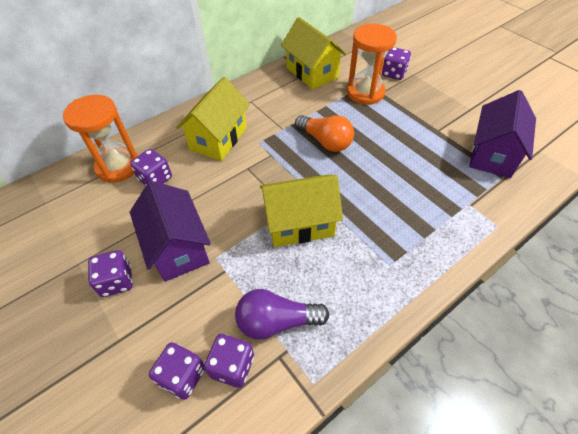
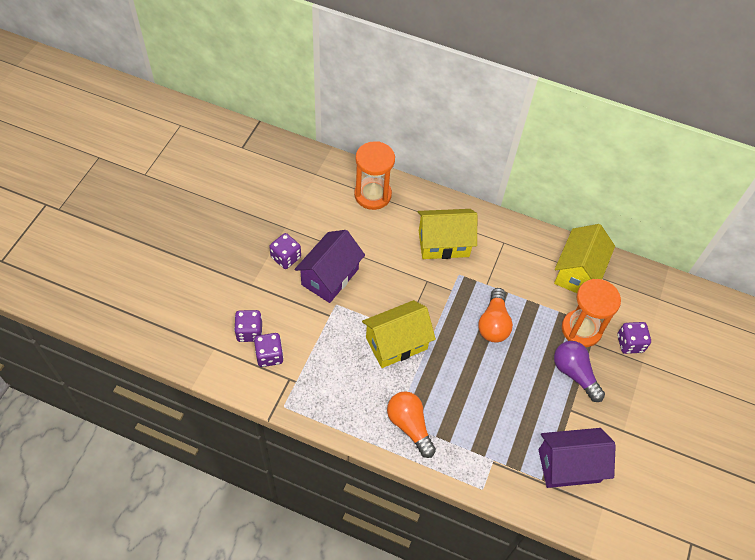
camera: 55 degrees right, 5 degrees up
purple dice [130,149,172,186] -> none
purple light bulb [235,289,330,340] -> purple light bulb moved to [554,341,605,402]
yellow house [260,175,343,247] -> yellow house turned 75 degrees counterclockwise [362,300,436,368]
none -> orange light bulb [387,391,436,458]

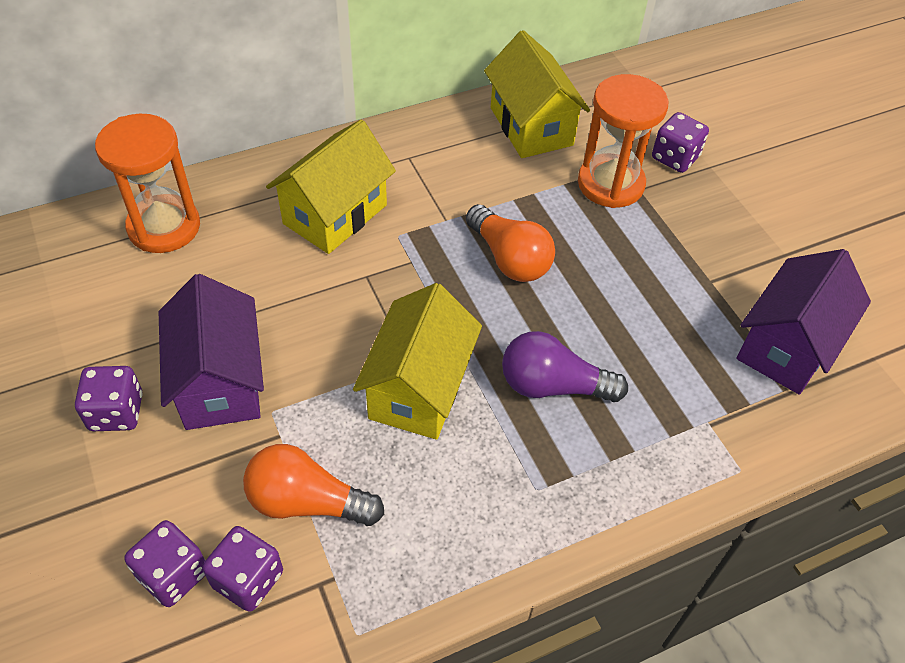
camera: 45 degrees left, 5 degrees down
orange light bulb [387,391,436,458] -> orange light bulb moved to [243,444,384,526]
purple light bulb [554,341,605,402] -> purple light bulb moved to [502,331,628,402]

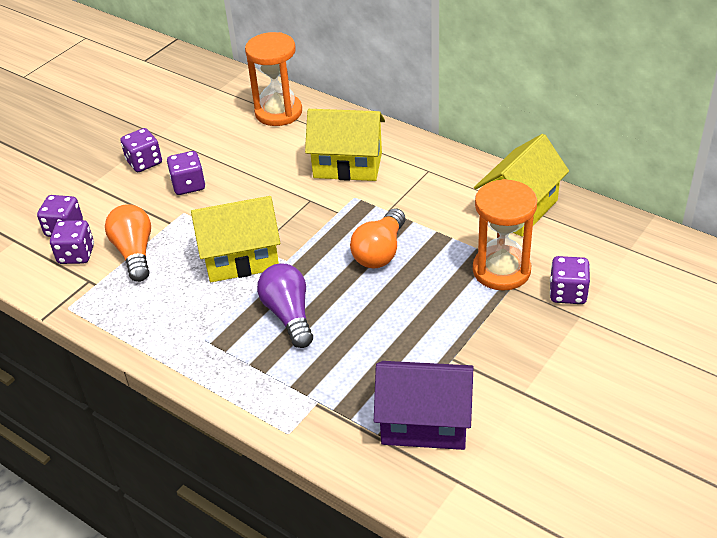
camera: 65 degrees right, 10 degrees down
purple house [159,274,264,430] -> purple dice [167,151,205,195]

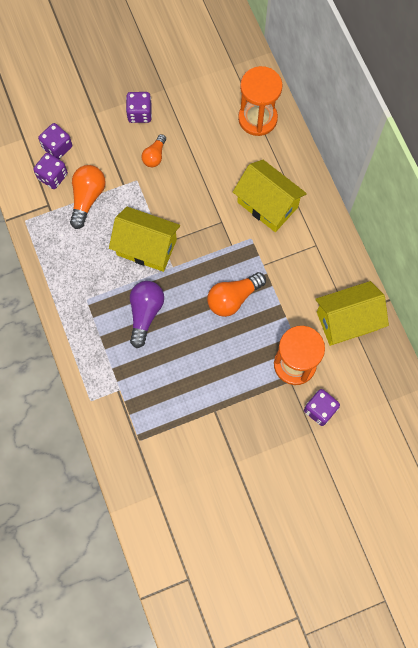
camera: 30 degrees right, 30 degrees up
purple dice [167,151,205,195] -> orange light bulb [142,134,166,167]
purple house [374,361,474,450] -> none

